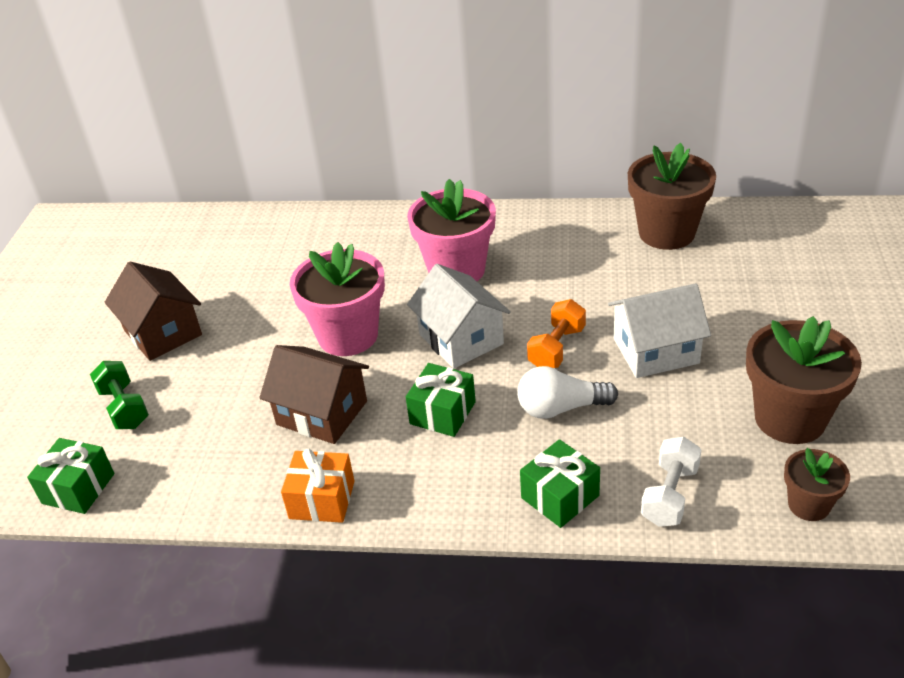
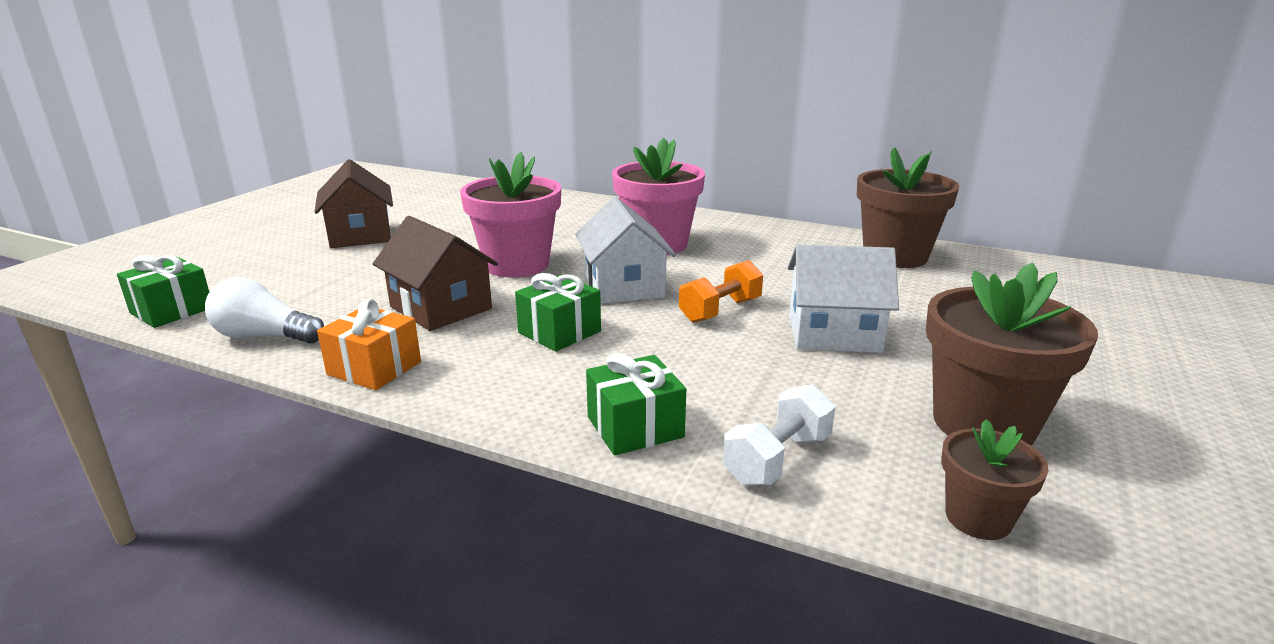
camera: 15 degrees right, 15 degrees down
green dumbbell [90,361,149,429] -> none
white light bulb [517,366,618,419] -> white light bulb moved to [205,277,324,344]

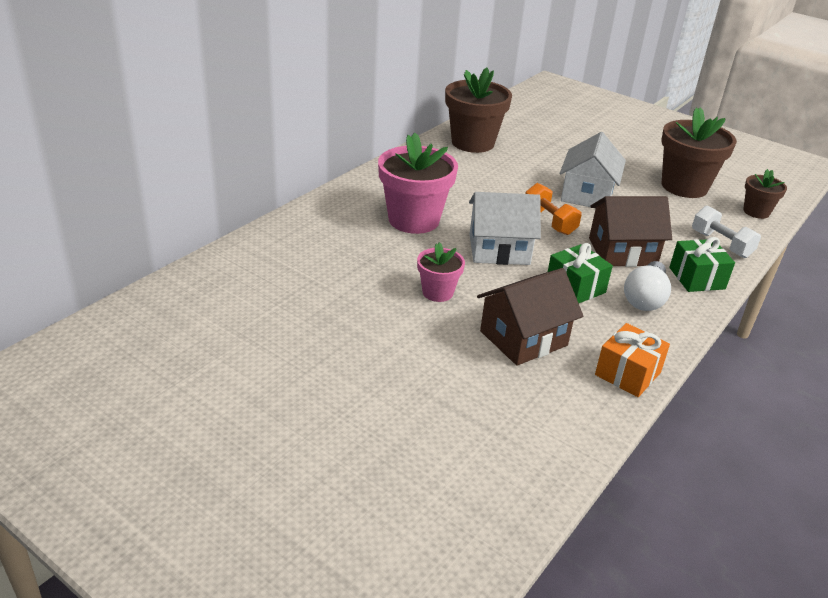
camera: 80 degrees left, 10 degrees up
green gift [117,255,209,328] -> none
white light bulb [205,277,324,344] -> white light bulb moved to [624,261,671,311]
brown house [314,159,393,248] -> brown house moved to [589,196,672,267]
pink flower pot [460,152,561,278] -> pink flower pot [417,242,465,302], size x0.54

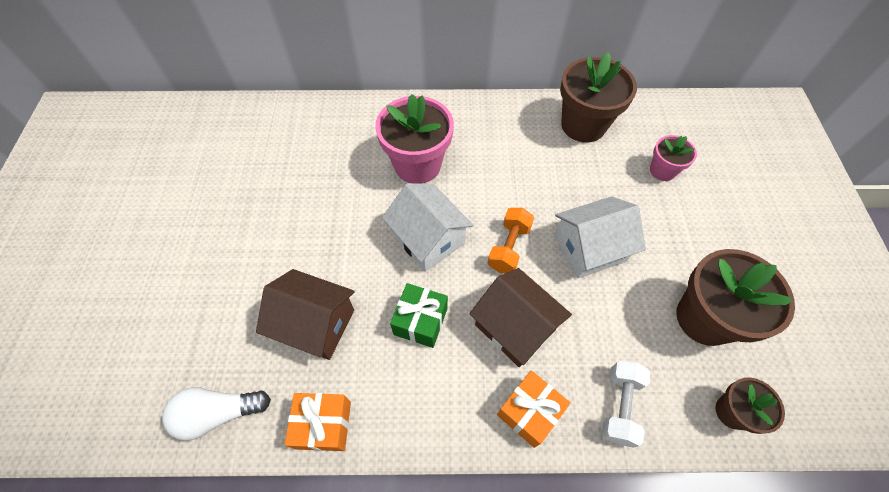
camera: 55 degrees right, 25 degrees up
pink flower pot [417,242,465,302] -> pink flower pot moved to [650,135,697,181]
white light bulb [624,261,671,311] -> white light bulb moved to [162,387,271,441]
green gift [669,237,735,292] -> orange gift [497,370,570,448]

